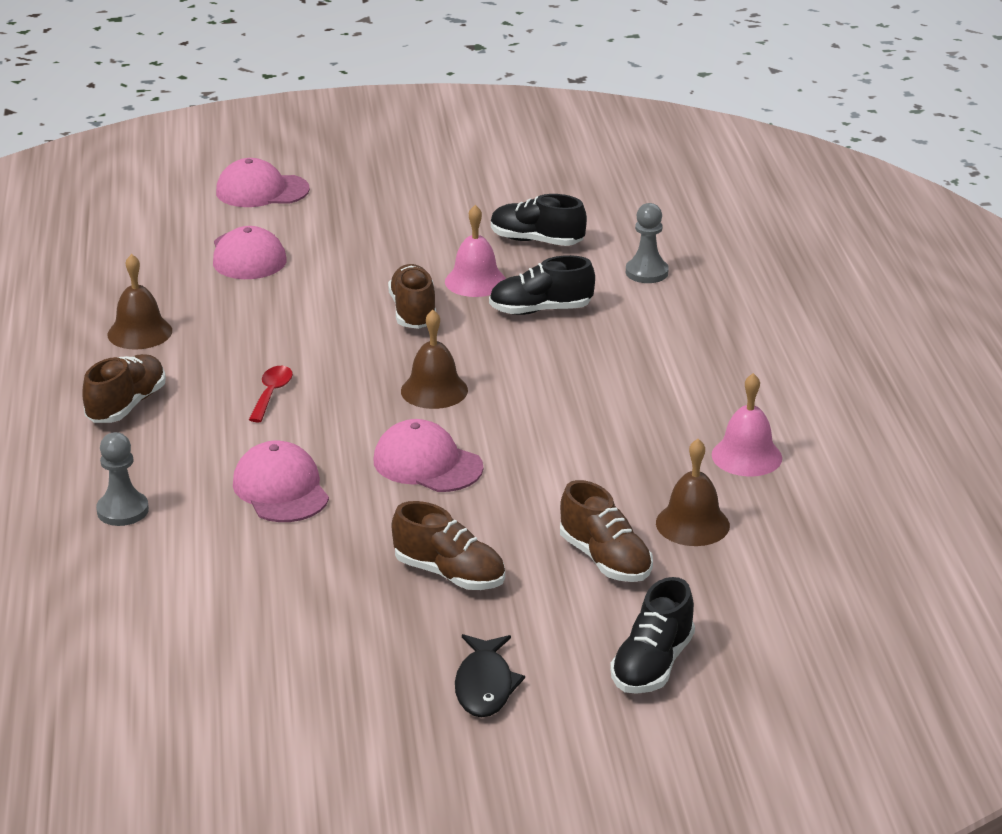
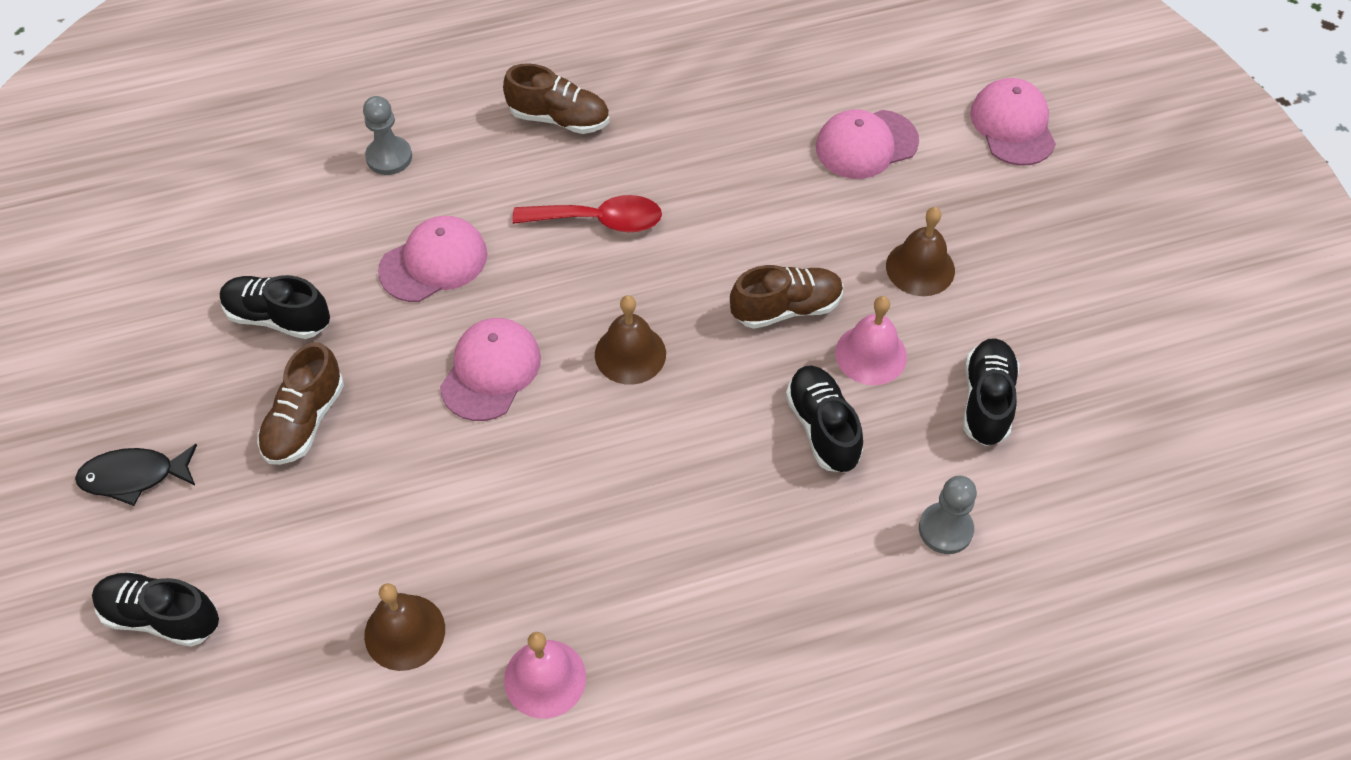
camera: 80 degrees right, 25 degrees up
brown bell [108,254,172,349] -> brown bell moved to [886,207,955,296]
red spoon [249,366,293,422] -> red spoon [513,195,662,232], size x1.56
brown shoe [560,480,653,582] -> none
none -> black shoe [220,275,330,339]

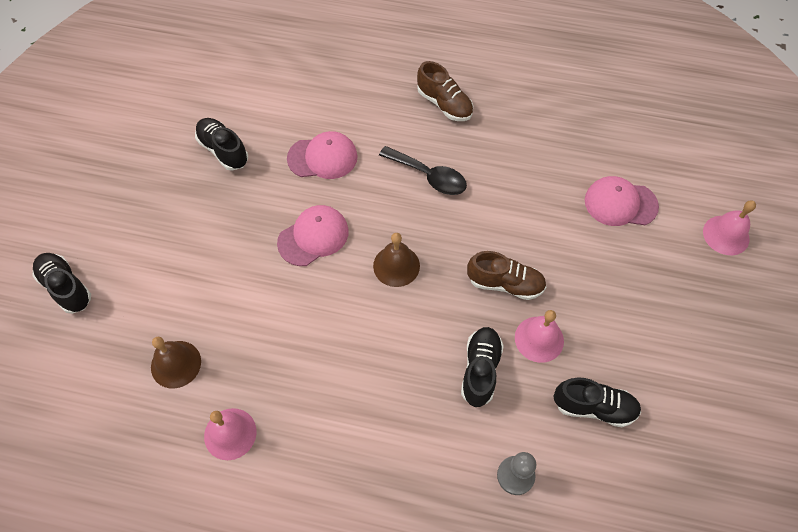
camera: 30 degrees right, 5 degrees up
black fish [75,444,197,506] -> none
brown shoe [257,342,344,465] -> none
grey pawn [363,96,412,175] -> none
red spoon [513,195,662,232] -> black spoon [379,146,467,195]
brown bell [886,207,955,296] -> none
black shoe [963,338,1019,446] -> black shoe turned 60 degrees clockwise [553,377,641,427]
pink cap [970,78,1056,166] -> pink bell [703,200,756,255]

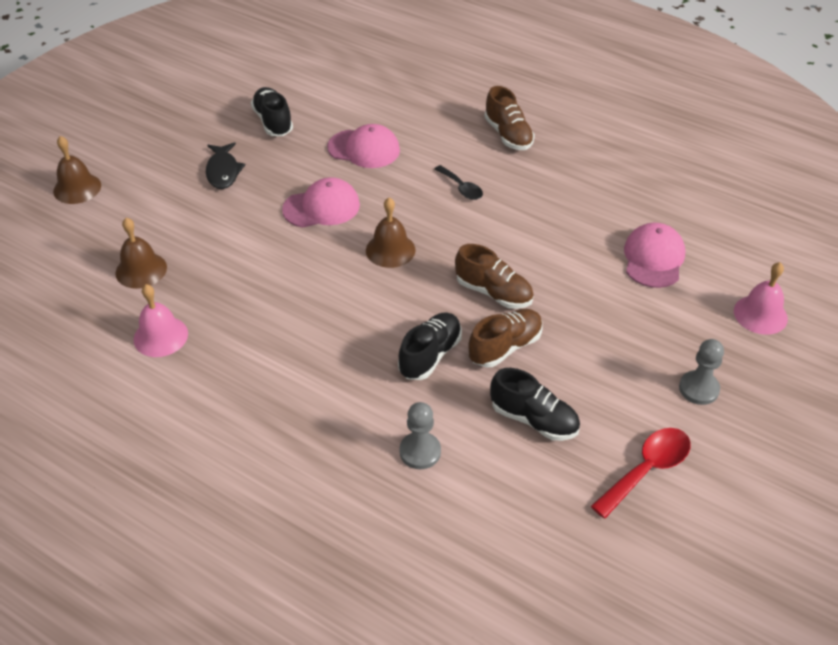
camera: 20 degrees right, 15 degrees down
black shoe [32,253,91,314] -> brown bell [53,136,101,204]
black spoon [379,146,467,195] -> black spoon [435,165,483,200], size x0.64
pink bell [515,310,564,363] -> brown shoe [469,309,543,367]
pink cap [585,176,659,226] -> pink cap turned 75 degrees clockwise [624,223,685,288]
none -> black fish [206,142,246,189]
none -> red spoon [591,428,691,518]
none -> grey pawn [679,339,724,405]

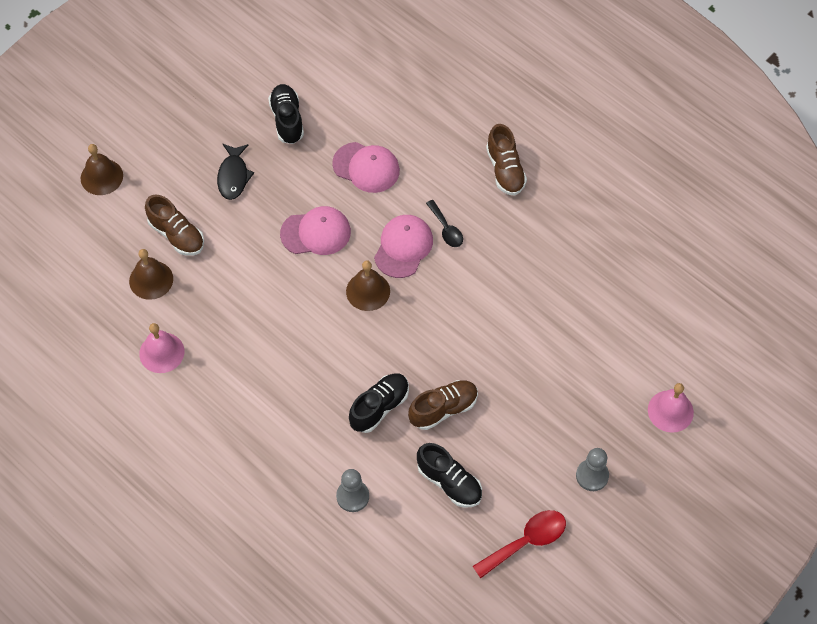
camera: 10 degrees right, 15 degrees up
brown shoe [455,244,534,309] -> brown shoe moved to [145,194,204,256]
pink cap [624,223,685,288] -> pink cap moved to [374,215,433,278]

